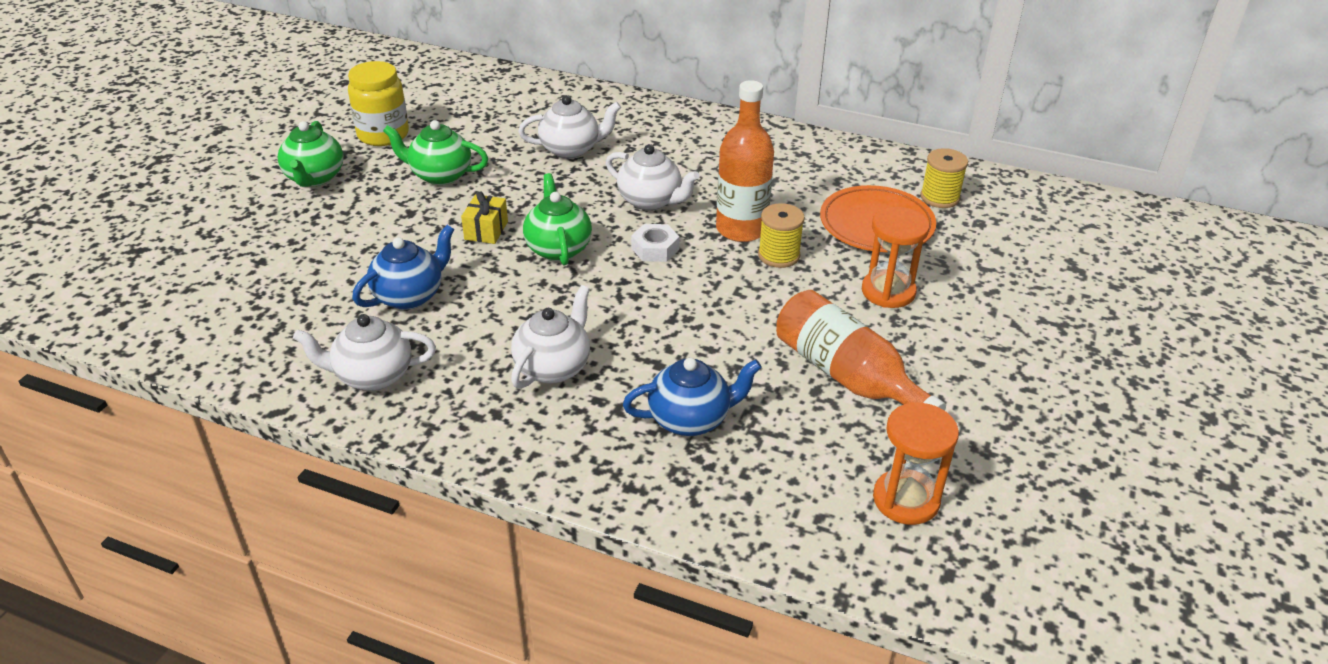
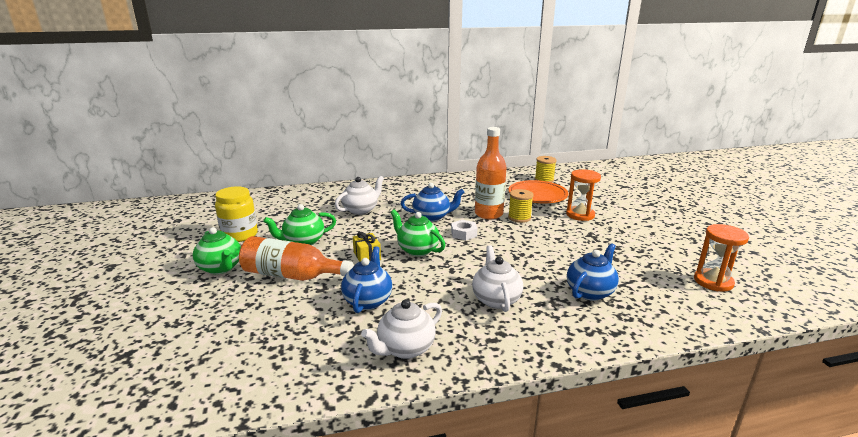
camera: 35 degrees left, 15 degrees down
white teapot [606,144,699,211] -> blue teapot [401,183,465,222]
orange bottle [776,290,946,411] -> orange bottle moved to [239,236,354,281]

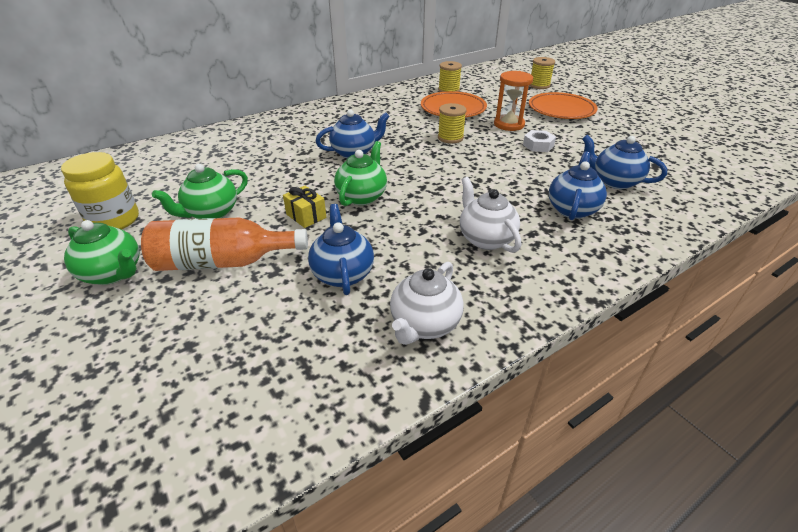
camera: 20 degrees left, 15 degrees up
white teapot [335,176,384,215] -> none
green teapot [390,210,445,256] -> green teapot turned 90 degrees clockwise [334,141,387,206]
white nut [451,220,477,240] -> white nut moved to [523,130,556,152]
orange bottle [475,127,507,219] -> none
orange hourglass [694,224,749,292] -> none
none -> yellow spool [529,57,555,89]
none -> orange plate [529,92,598,119]
none -> blue teapot [582,135,667,189]

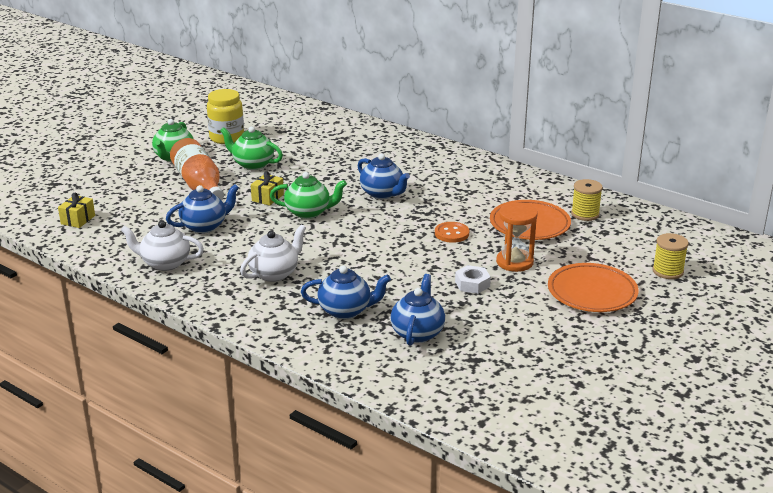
camera: 70 degrees right, 10 degrees down
yellow spool [438,103,466,143] -> orange button [435,222,469,243]
none -> yellow gift [58,193,95,228]

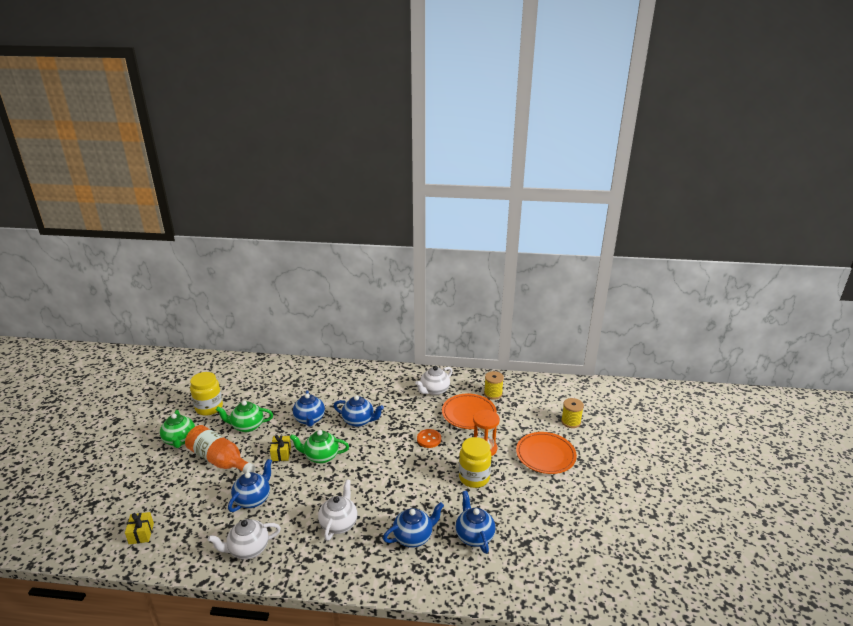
camera: 30 degrees left, 0 degrees up
green teapot [270,172,347,219] -> green teapot turned 150 degrees counterclockwise [290,430,349,464]
white nut [455,265,491,294] -> yellow jar [459,437,492,488]
none -> blue teapot [293,390,325,427]
none -> white teapot [415,366,452,396]

